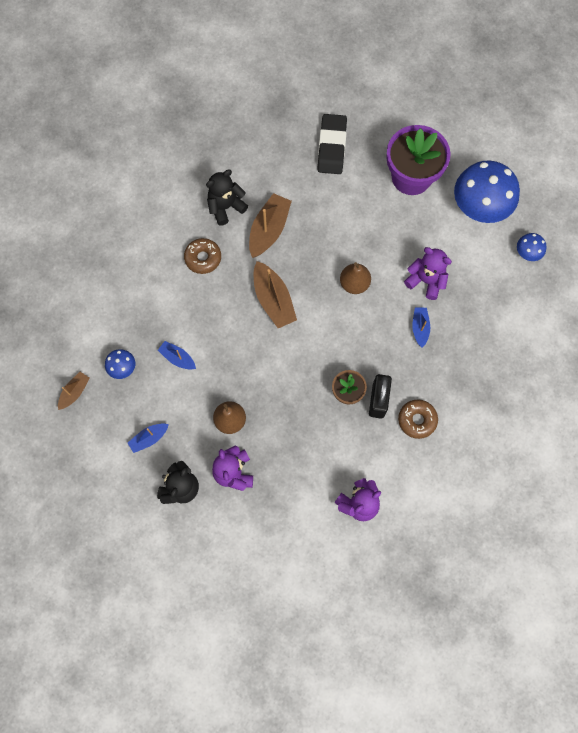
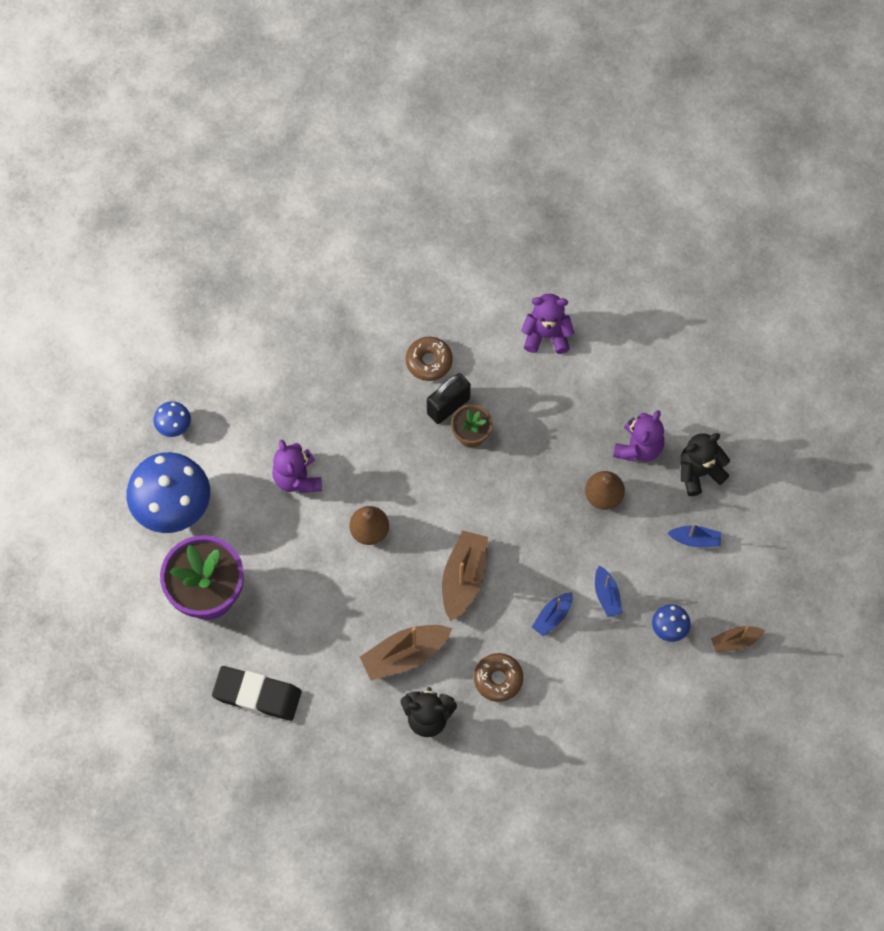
camera: 140 degrees left, 5 degrees down
black eraser [317,114,347,174] -> black eraser turned 60 degrees clockwise [212,666,301,721]
blue boat [412,308,430,348] -> blue boat moved to [532,592,573,637]

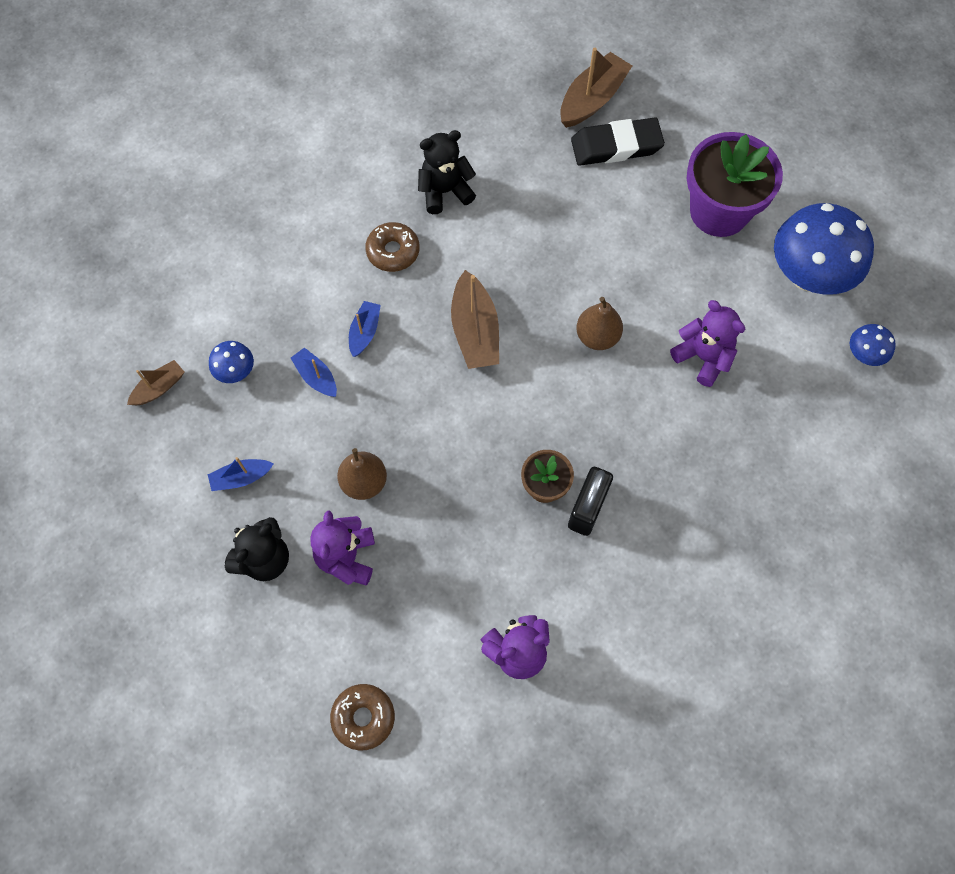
camera: 155 degrees right, 0 degrees up
brown boat [360,625,452,681] -> brown boat moved to [560,48,632,128]
brown donut [406,337,453,381] -> brown donut moved to [330,684,395,751]

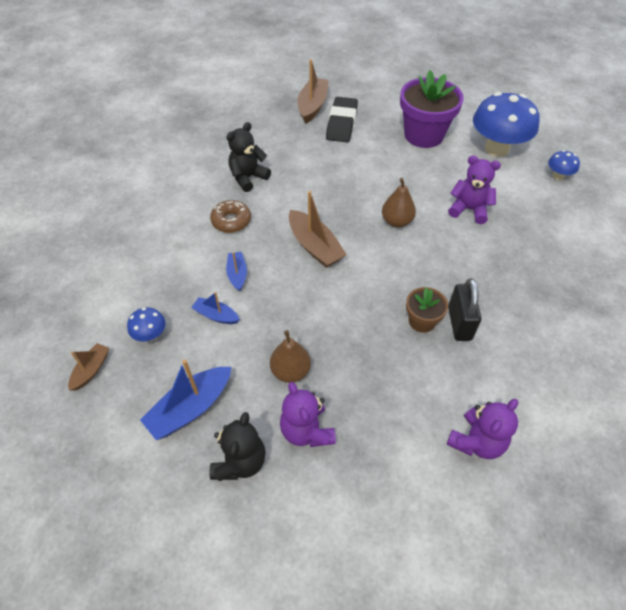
camera: 25 degrees left, 15 degrees down
blue boat [208,457,274,491] -> blue boat [140,360,231,440], size x1.75
brown donut [330,684,395,751] -> none
black eraser [571,117,665,166] -> black eraser turned 45 degrees counterclockwise [326,97,358,142]

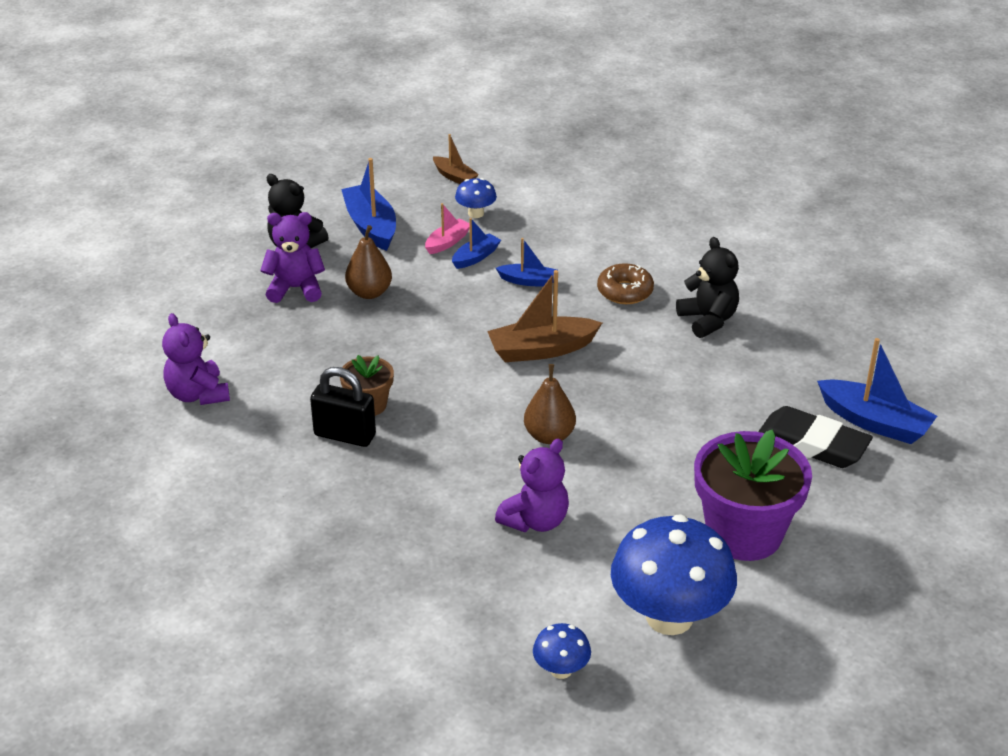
camera: 110 degrees right, 15 degrees down
brown boat [297,59,329,124] -> blue boat [817,338,937,444]
none -> pink boat [425,203,470,254]

